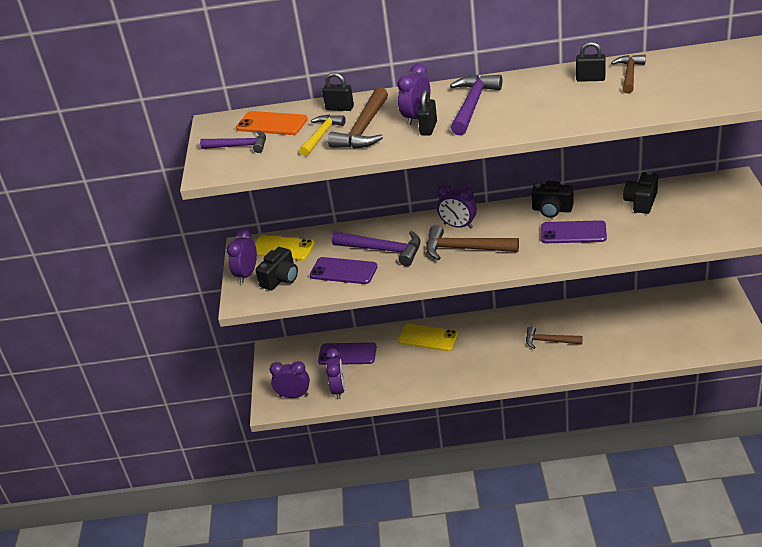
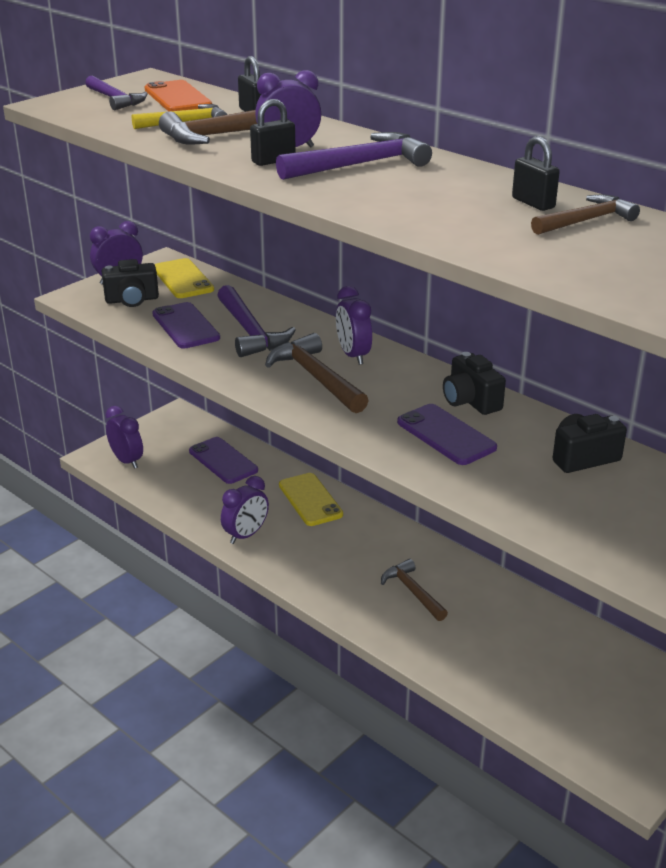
camera: 40 degrees right, 5 degrees down
purple clock [326,348,345,399] -> purple clock moved to [221,476,269,544]

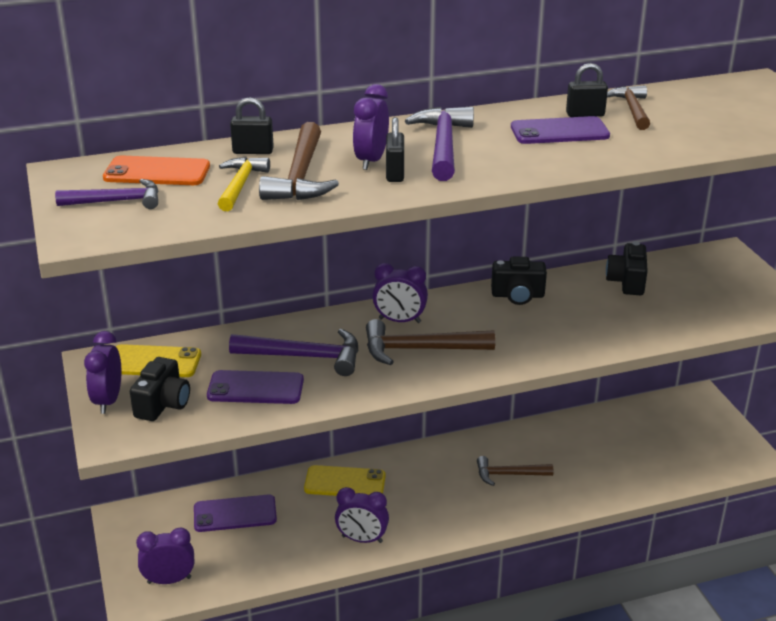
camera: 60 degrees left, 0 degrees up
purple clock [221,476,269,544] -> purple clock turned 120 degrees clockwise [335,487,389,543]
purple phone [397,404,497,465] -> purple phone moved to [511,116,610,144]

